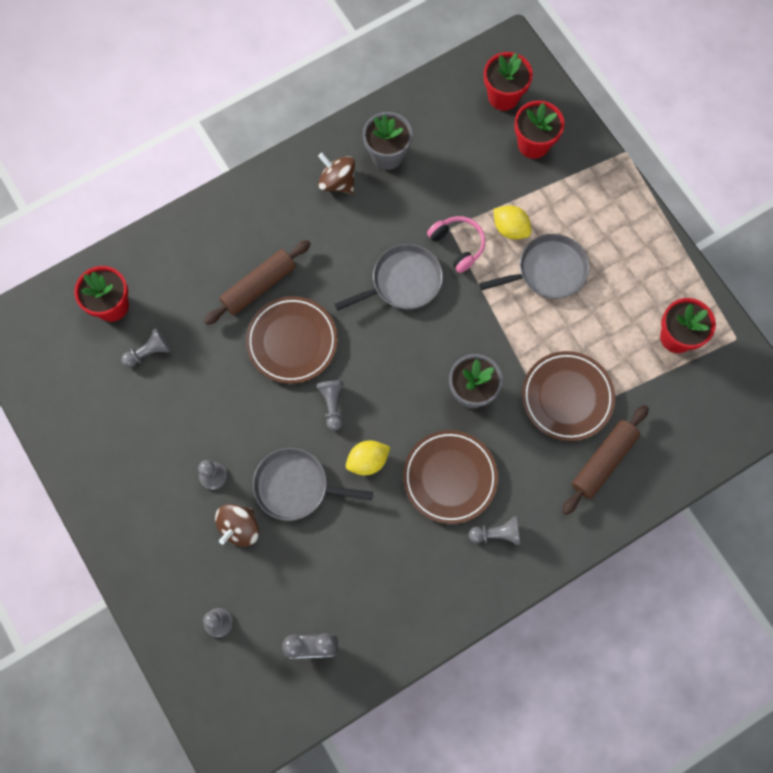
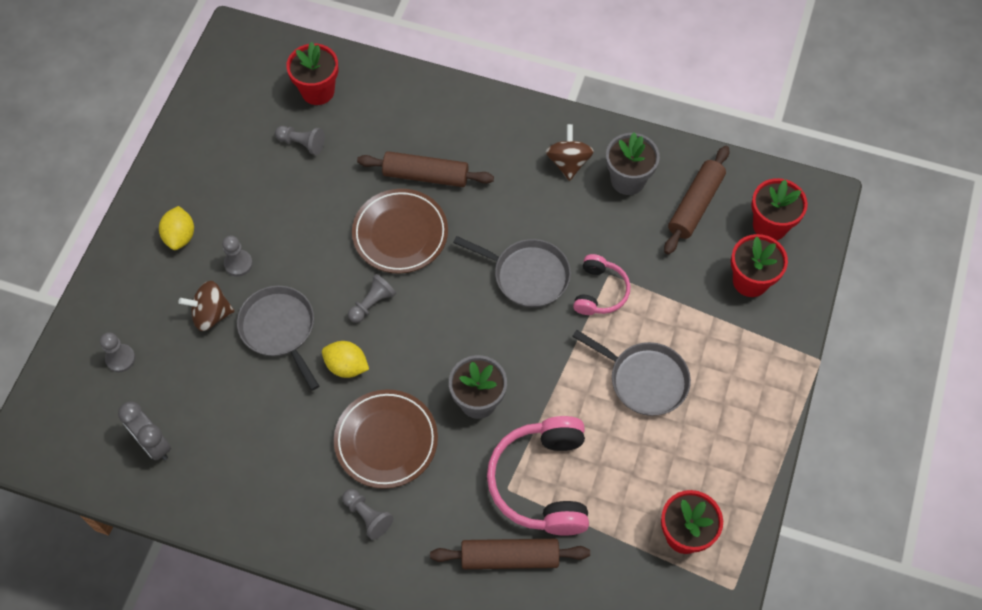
camera: 50 degrees right, 10 degrees down
yellow lemon [493,205,531,239] -> yellow lemon moved to [159,206,194,250]
brown plate [522,351,615,441] -> pink headphones [487,416,589,536]
none -> brown rolling pin [664,146,729,255]

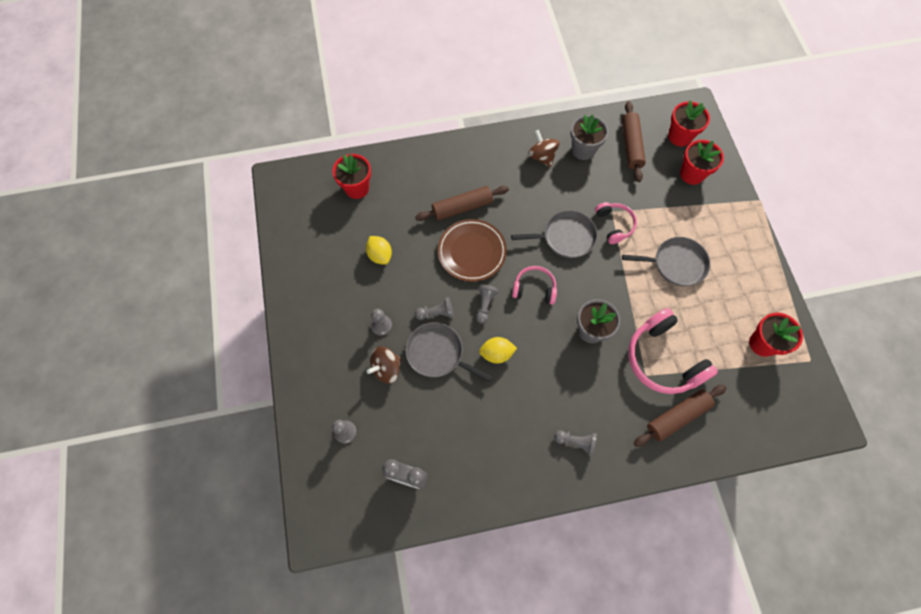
camera: 30 degrees left, 5 degrees up
yellow lemon [159,206,194,250] -> yellow lemon moved to [366,236,392,265]
grey pawn [275,126,325,155] -> grey pawn moved to [415,297,454,320]
brown plate [334,390,438,489] -> none
none -> pink headphones [512,266,557,305]

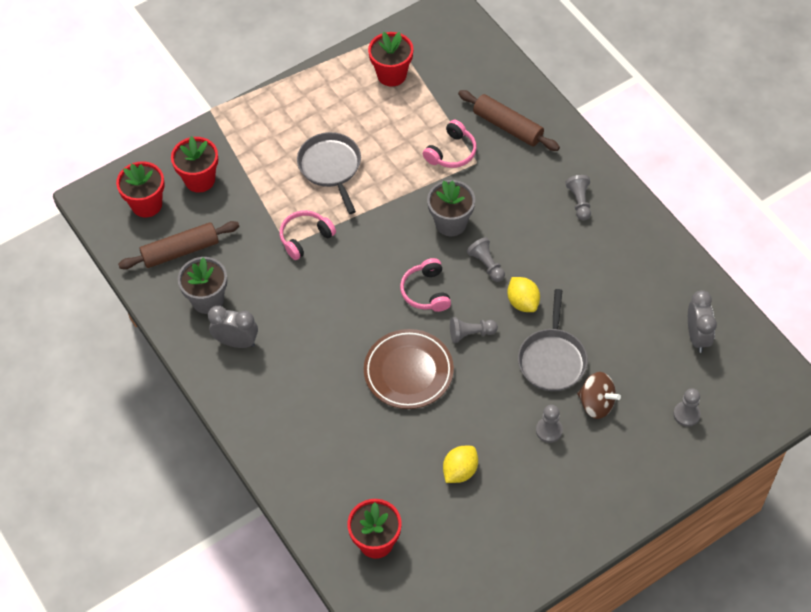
camera: 110 degrees left, 10 degrees down
brown rolling pin [415,186,509,221] -> none
grey pawn [415,297,454,320] -> grey pawn moved to [467,237,505,282]
grey pan [511,210,598,258] -> none
brown spinning top [528,130,560,167] -> grey clock [208,306,258,348]
pink headphones [628,308,718,394] -> pink headphones [423,120,477,168], size x0.57

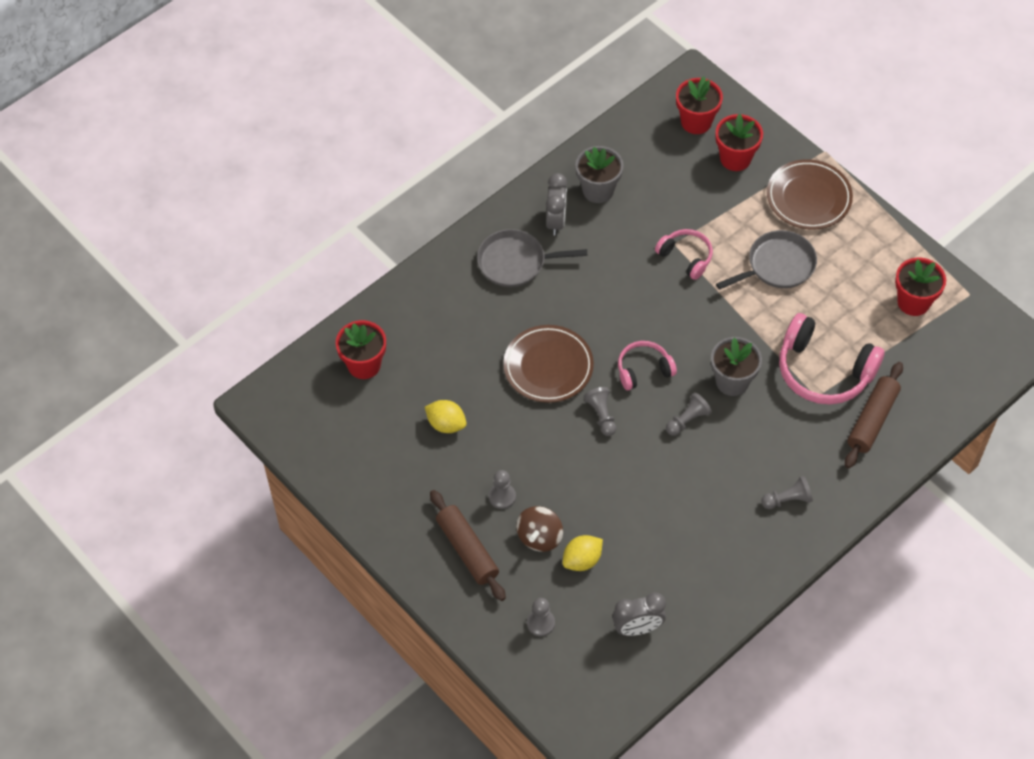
camera: 80 degrees right, 0 degrees up
brown rolling pin [118,221,239,269] -> brown rolling pin moved to [430,490,506,601]
pink headphones [423,120,477,168] -> pink headphones [779,313,885,405], size x1.77
yellow lemon [507,277,540,312] -> yellow lemon moved to [563,535,603,571]
grey pan [518,289,588,391] -> grey pan moved to [477,229,587,287]
none -> brown plate [767,159,853,229]

